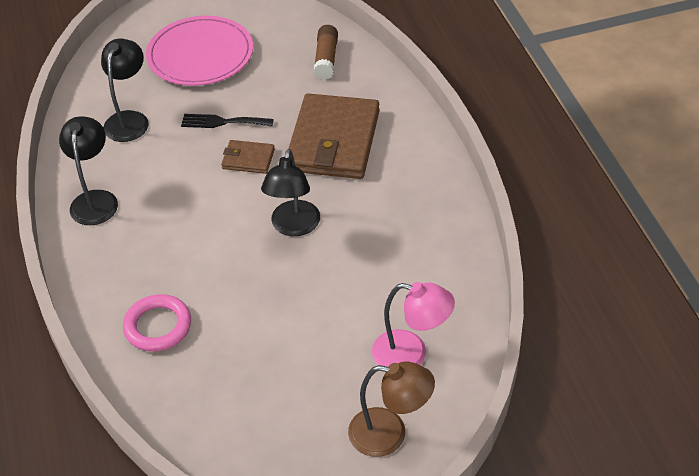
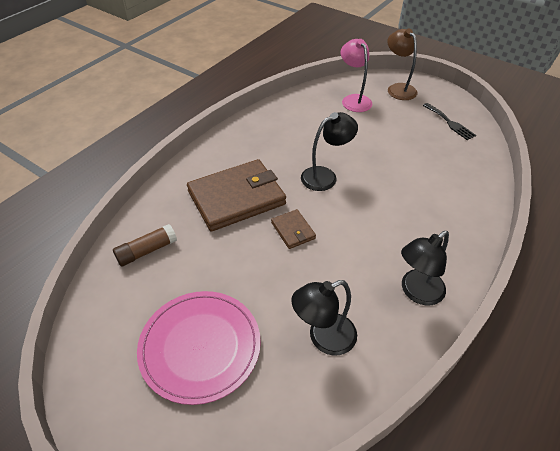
camera: 130 degrees left, 0 degrees up
pink ring [123,294,191,352] -> none
black fork [181,114,274,128] -> black fork moved to [423,103,476,140]

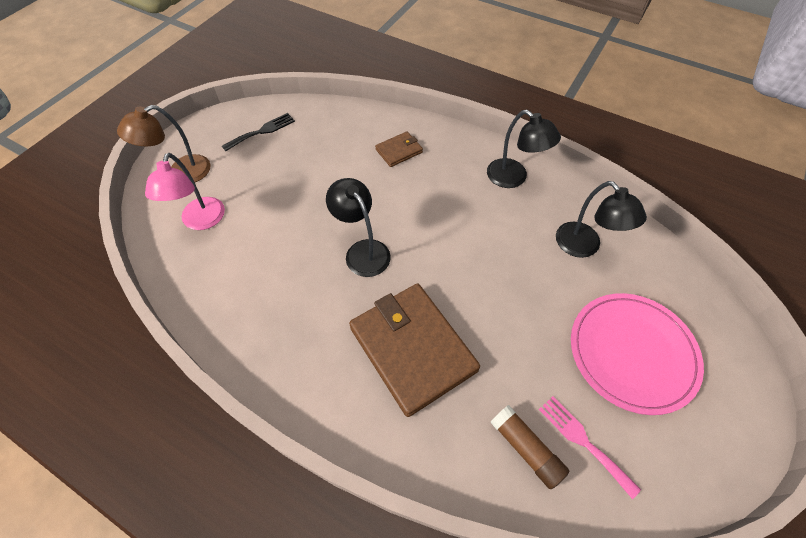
camera: 95 degrees left, 10 degrees up
brown wallet [271,209,316,249] -> brown wallet moved to [375,131,423,167]
pink lamp [341,39,373,112] -> pink lamp turned 60 degrees counterclockwise [145,153,225,230]
none -> pink fork [539,396,641,499]

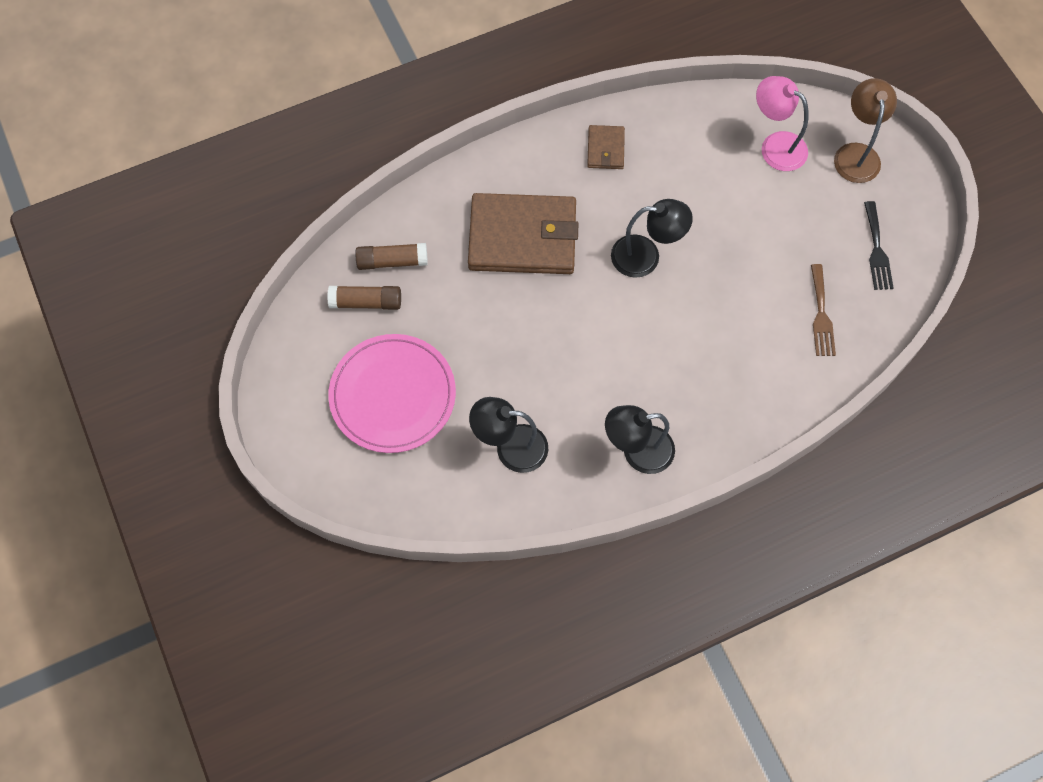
camera: 125 degrees right, 10 degrees up
brown wallet [375,131,423,167] -> brown wallet moved to [587,125,625,169]
pink fork [539,396,641,499] -> brown glue stick [328,286,401,310]
none -> brown fork [811,264,836,356]

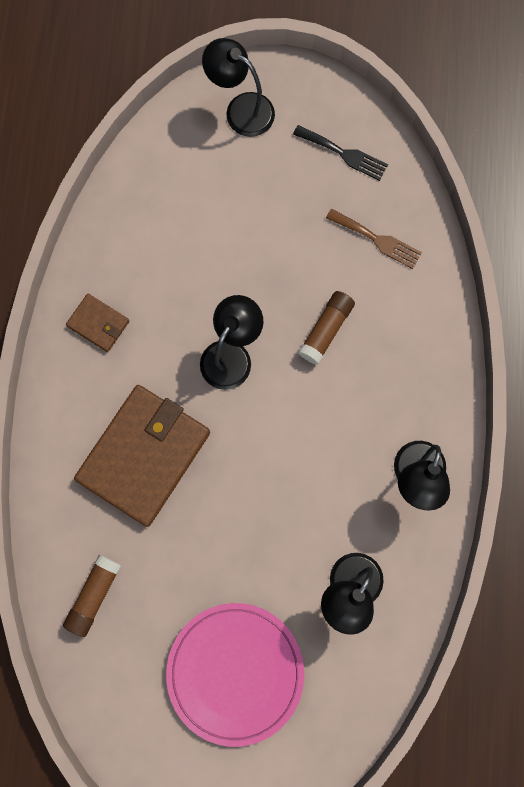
camera: 60 degrees left, 10 degrees up
brown glue stick [328,286,401,310] -> brown glue stick moved to [298,291,355,365]
pink lamp [756,76,809,171] -> none
brown lamp [834,78,897,183] -> black lamp [202,38,275,137]

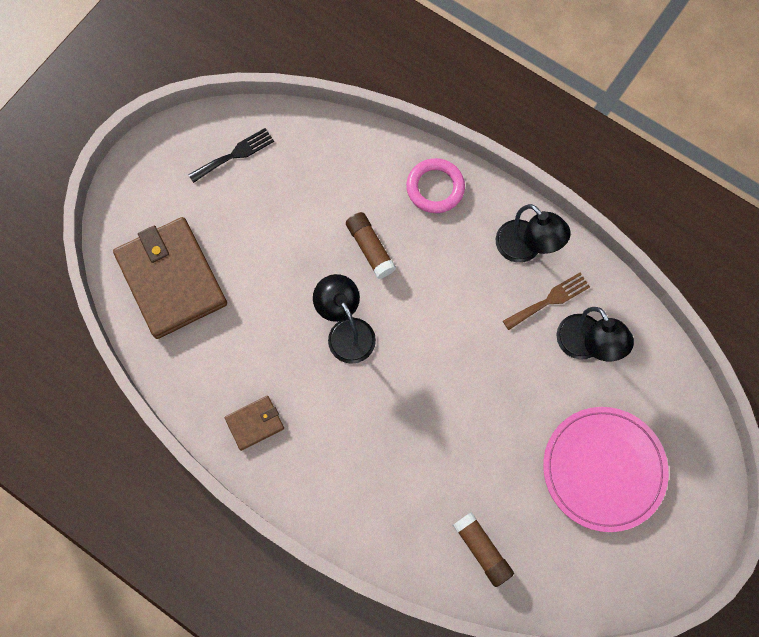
camera: 60 degrees left, 5 degrees down
brown wallet [74,385,210,527] -> brown wallet moved to [113,217,227,339]
black lamp [202,38,275,137] -> none
brown fork [326,209,422,269] -> brown fork moved to [503,273,590,330]
none -> pink ring [406,158,465,213]

